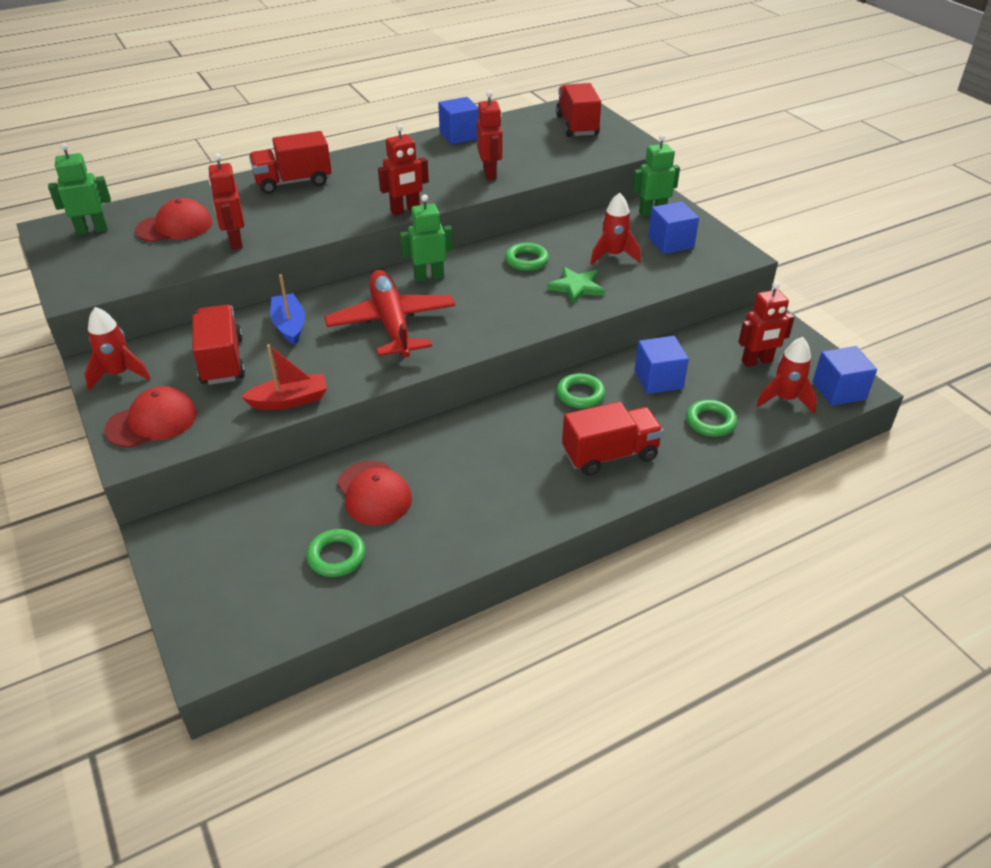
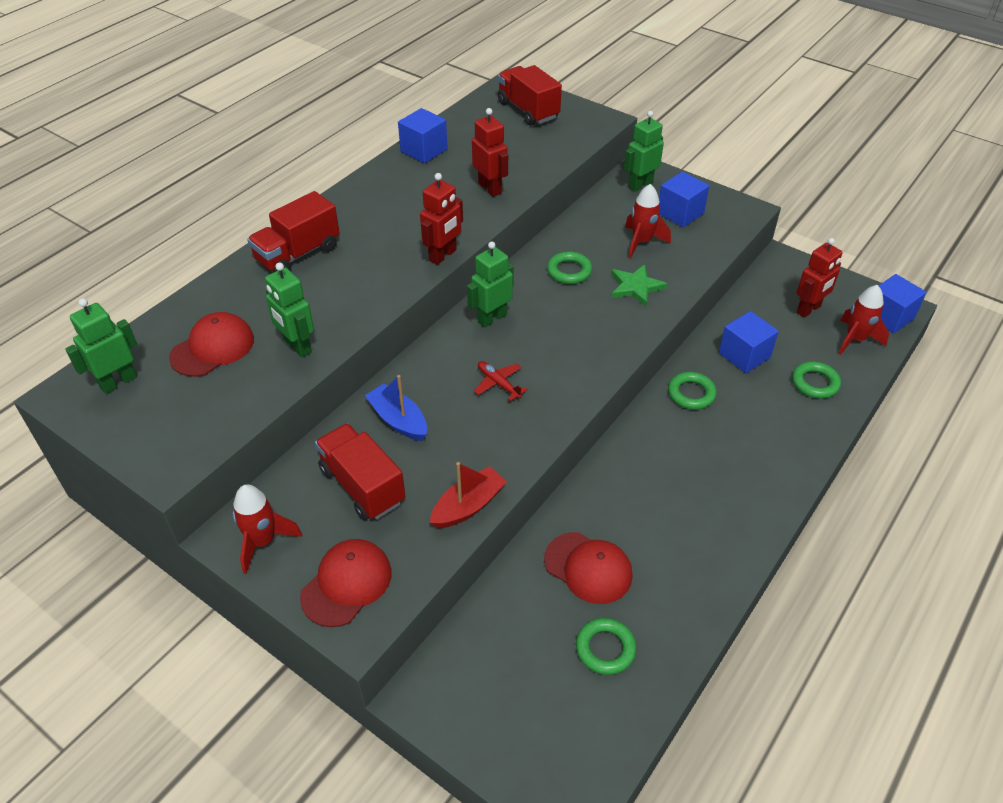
camera: 25 degrees left, 5 degrees up
red robot [208,153,244,250] -> green robot [265,262,314,358]
red plane [324,270,455,358] -> red plane [474,361,528,401], size x0.42
red truck [562,402,664,476] -> none

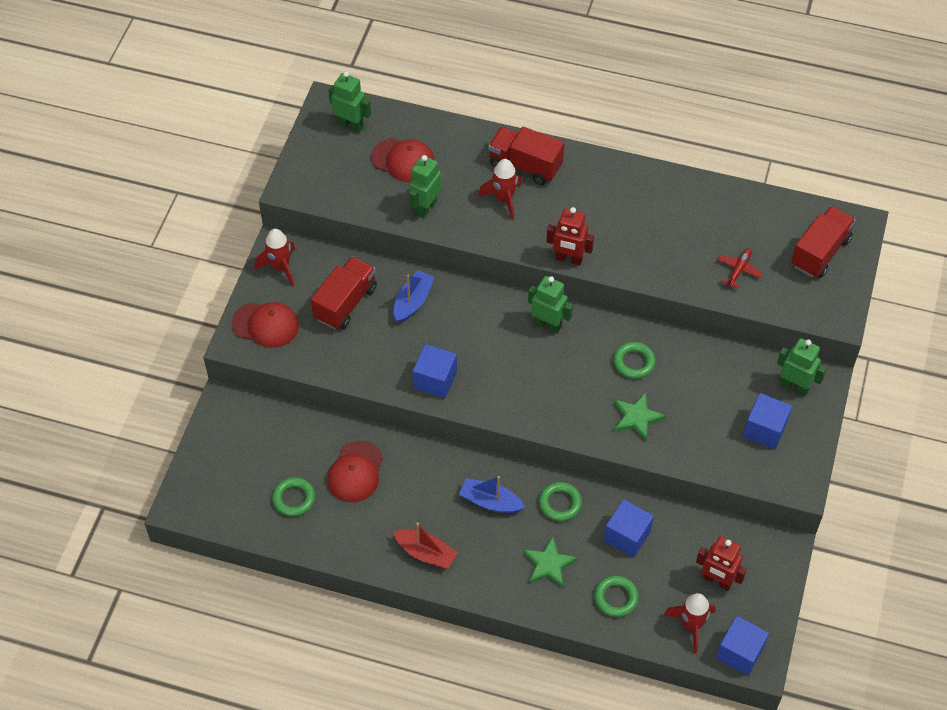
camera: 70 degrees right, 10 degrees up
blue cube [398,108,448,163] -> blue cube moved to [413,344,457,398]
red boat [430,462,507,528] -> red boat moved to [393,522,458,569]
red robot [472,108,508,197] -> none
red plane [474,361,528,401] -> red plane moved to [717,248,762,288]
red rocket [625,184,671,258] -> red rocket moved to [478,159,522,220]
none -> blue boat [459,476,525,513]
none -> green star [523,537,578,588]

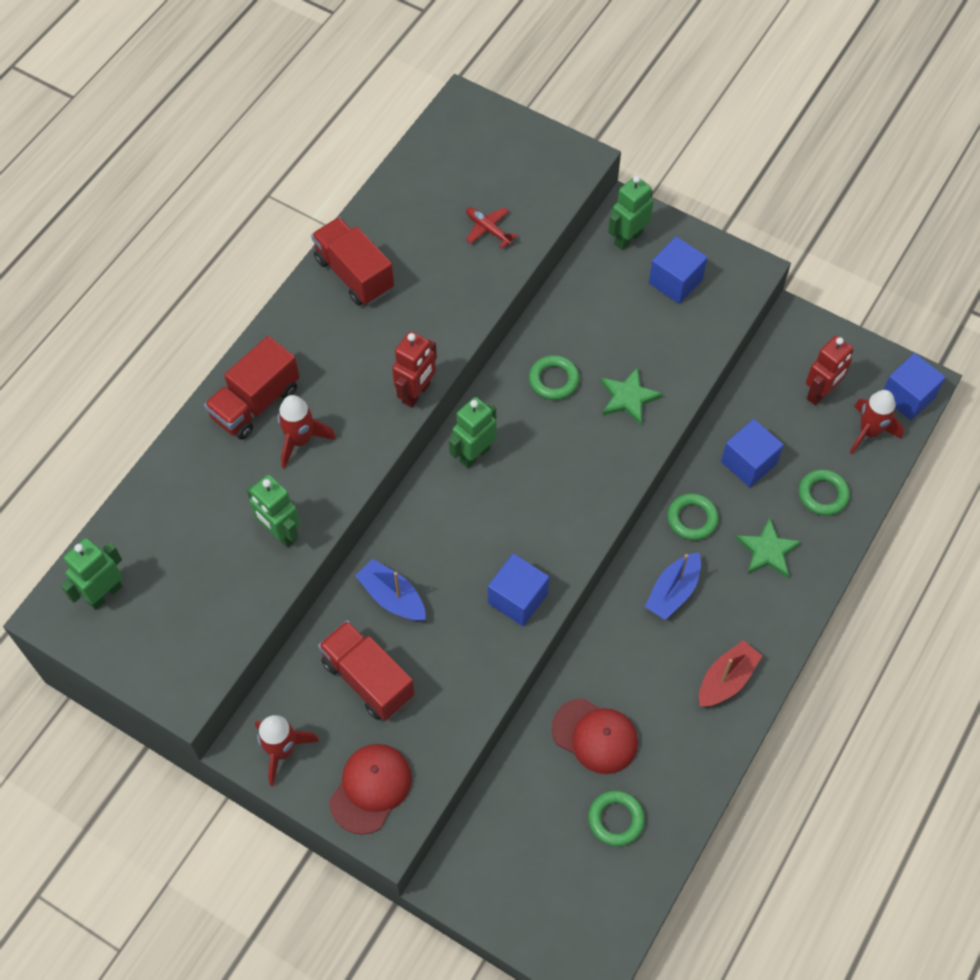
camera: 75 degrees left, 5 degrees up
red cap [371,138,435,182] -> none
red truck [791,206,856,278] -> red truck moved to [311,217,394,306]

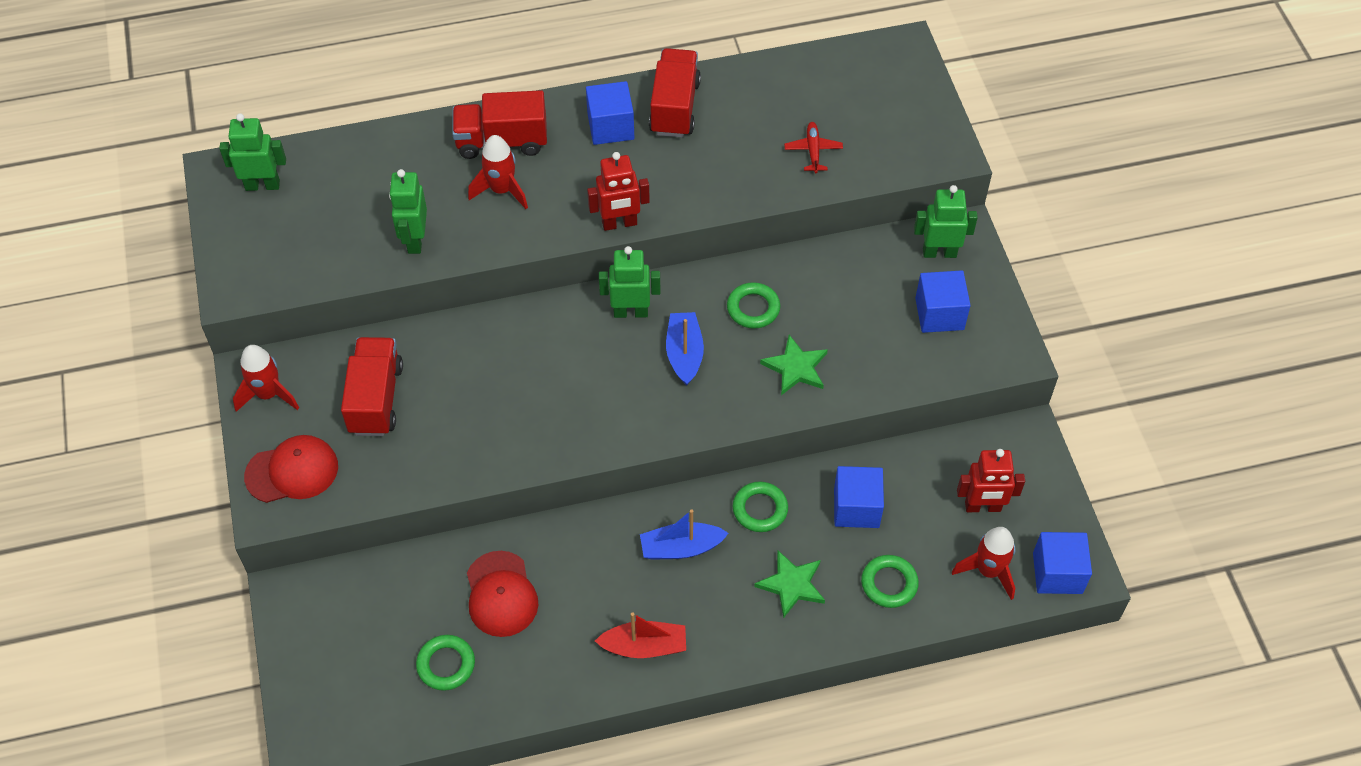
camera: 45 degrees right, 5 degrees down
blue boat [355,559,426,621] -> blue boat moved to [666,312,704,386]
blue cube [488,554,549,626] -> blue cube moved to [586,81,634,145]

